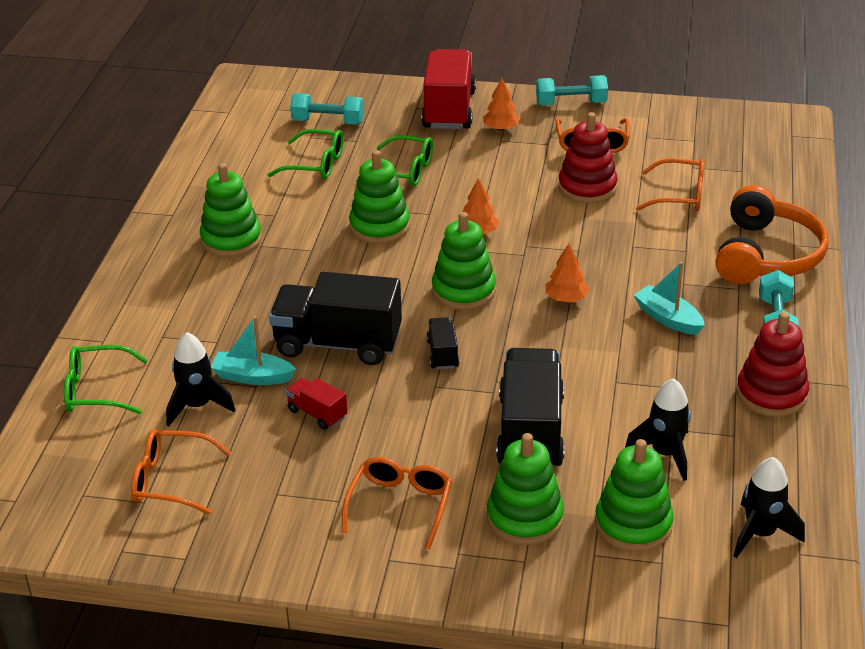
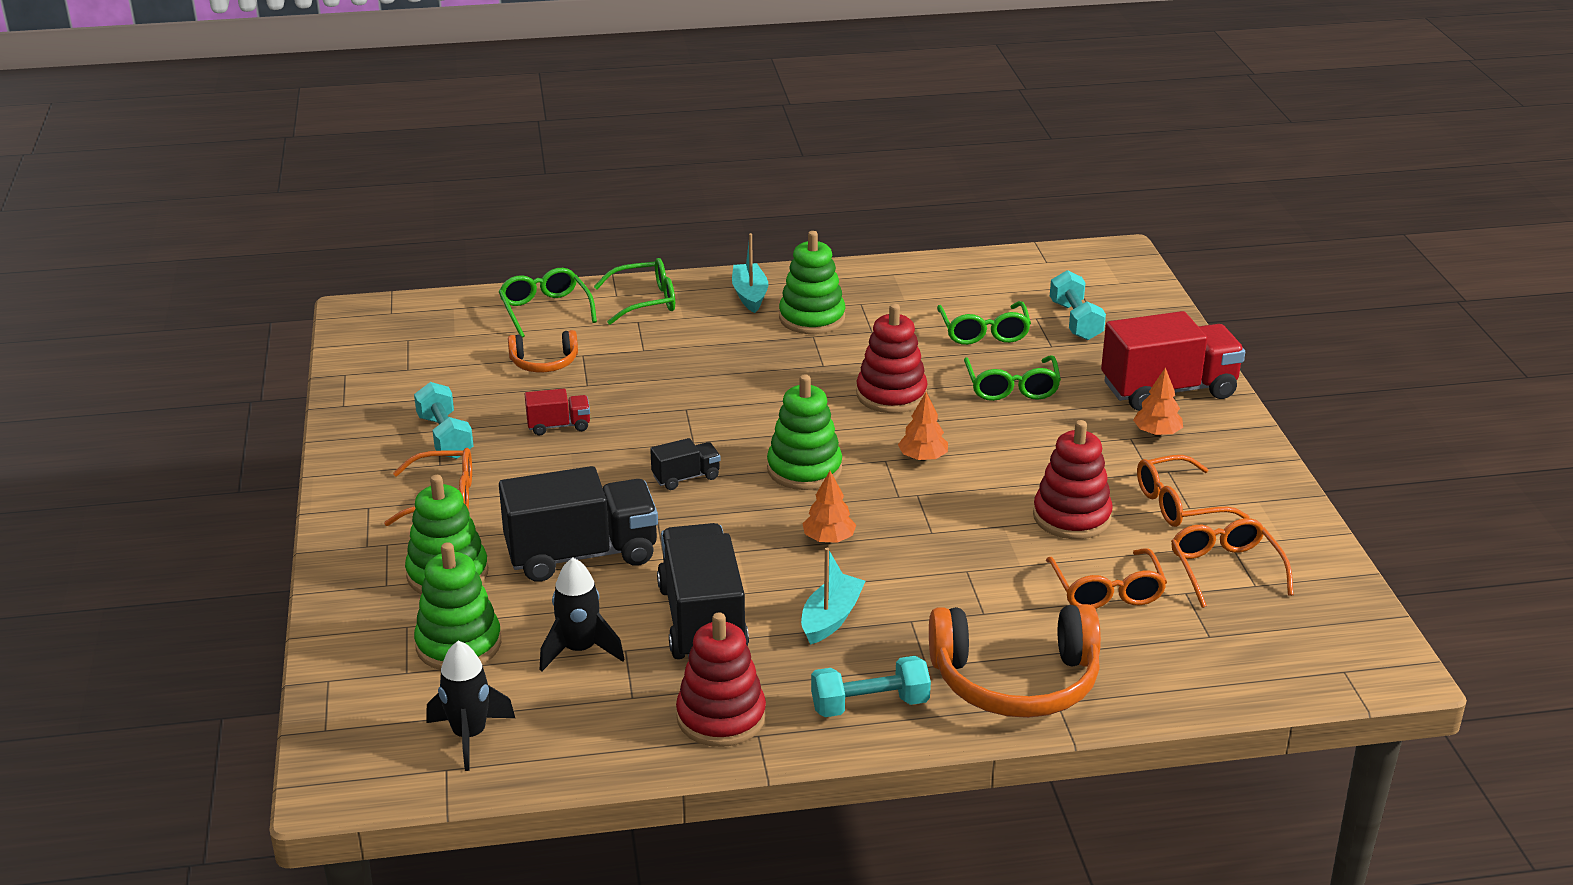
camera: 70 degrees right, 5 degrees down
orange glasses [131,429,231,515] -> orange glasses moved to [1171,518,1294,608]
black rocket [166,332,236,427] -> orange headphones [508,330,578,372]
turquoise boat [211,316,296,385] -> turquoise boat moved to [732,233,768,313]
black truck [269,272,402,365] -> black truck moved to [657,523,749,659]
red truck [286,378,347,430] -> red truck turned 60 degrees clockwise [525,389,590,435]
green stacking toy [349,150,410,244] -> red stacking toy [856,304,928,413]
turquoise dumbbell [536,75,608,105] -> turquoise dumbbell moved to [414,382,473,459]
none -> green glasses [594,258,675,325]

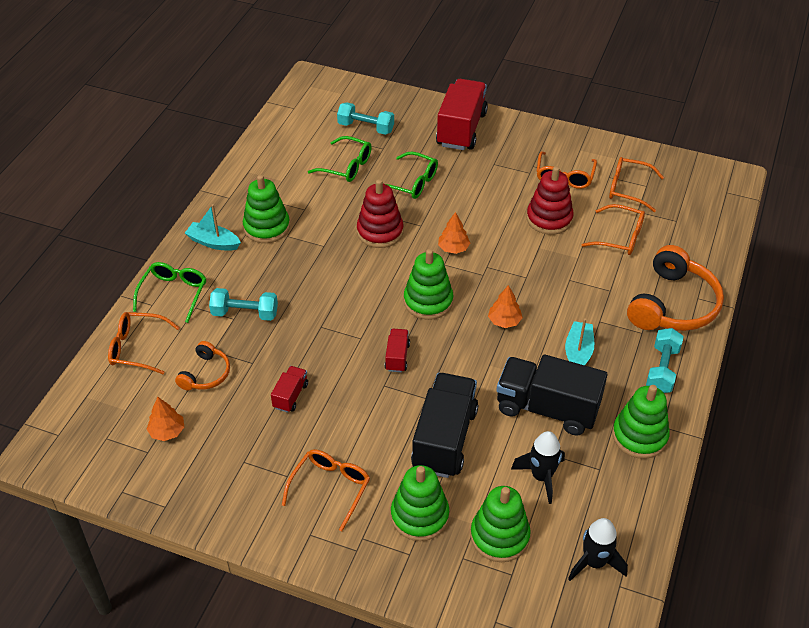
camera: 60 degrees left, 15 degrees up
turquoise dumbbell [414,382,473,459] -> turquoise dumbbell moved to [209,288,278,321]
green glasses [498,268,597,338] -> orange glasses [108,312,180,374]
black truck [650,438,721,490] -> red truck [385,329,410,372]
red stacking toy [676,612,766,747] -> green stacking toy [612,385,670,459]
turquoise boat [801,548,866,645] -> turquoise boat turned 45 degrees clockwise [565,318,594,365]
orange tree [1133,367,1183,436] -> orange tree moved to [147,397,184,441]

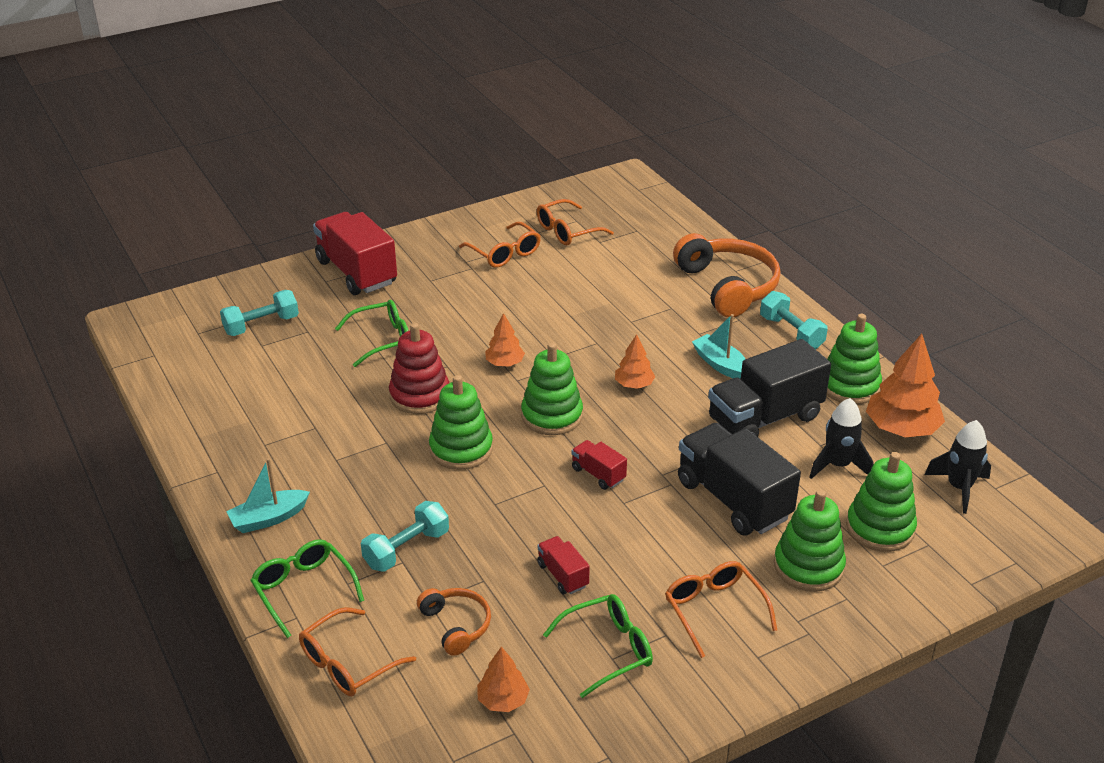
camera: 50 degrees left, 10 degrees down
green stacking toy [243,175,290,243] -> green stacking toy moved to [429,375,493,470]
green glasses [308,136,372,182] -> green glasses moved to [543,594,653,698]
red stacking toy [526,166,574,235] -> none
orange glasses [582,204,645,255] -> none
none -> orange tree [866,334,945,437]

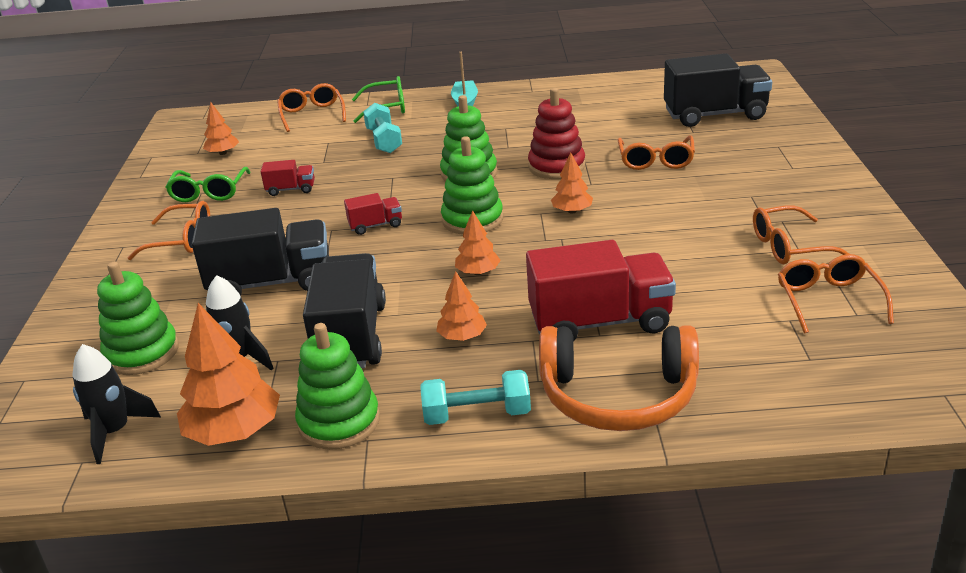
camera: 120 degrees right, 5 degrees down
turquoise dumbbell [220,290,299,336] -> black truck [664,54,772,127]
red truck [313,212,397,295] -> red truck moved to [526,240,676,342]
green glasses [335,300,409,367] -> orange glasses [618,136,695,170]
orange headphones [417,588,491,656] -> none
turquoise boat [692,314,745,379] -> orange tree [436,271,487,341]
green stacking toy [774,490,846,592] -> none

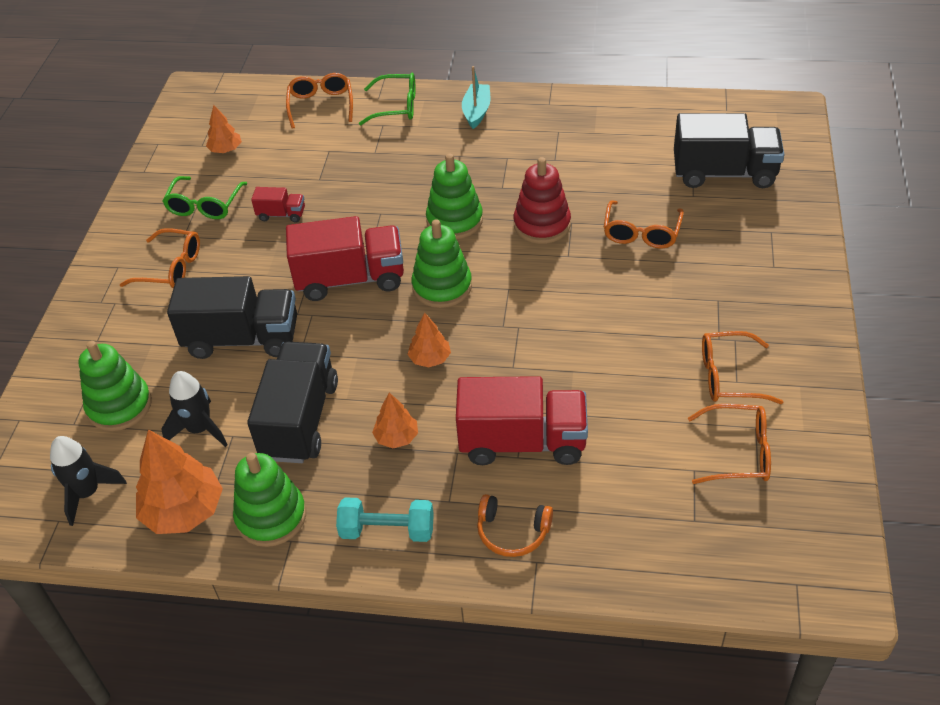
camera: 10 degrees right, 15 degrees up
red truck [344,193,402,235] -> red truck [286,216,404,301], size x2.14
turquoise dumbbell [363,103,402,153] -> none
orange headphones [539,325,699,431] -> orange headphones [477,494,553,557], size x0.52
orange tree [551,153,593,214] -> none
orange glasses [778,254,894,334] -> orange glasses turned 90 degrees clockwise [688,404,771,484]

